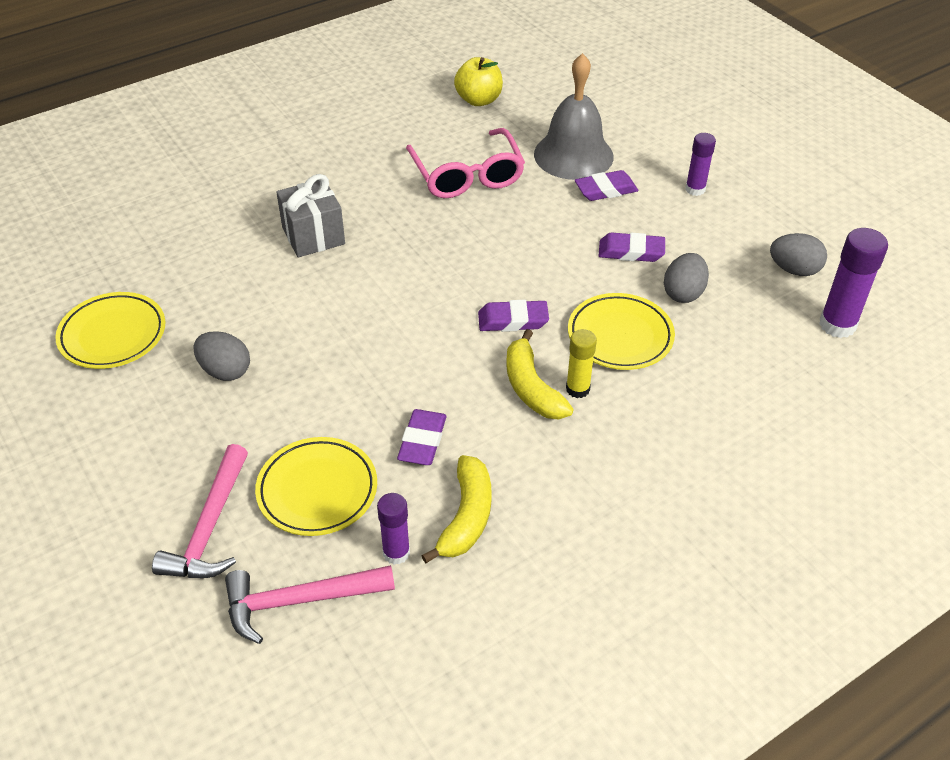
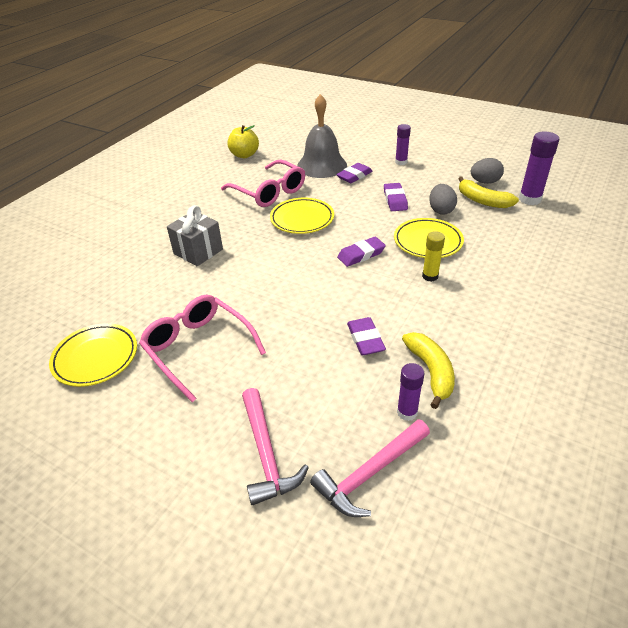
camera: 25 degrees left, 5 degrees down
grey egg [193,331,250,381] -> pink glasses [139,295,266,402]
yellow plate [255,437,377,536] -> yellow plate moved to [270,198,334,234]
yellow banana [506,329,574,420] -> yellow banana moved to [458,176,519,208]
purple eraser [599,232,665,262] -> purple eraser turned 75 degrees counterclockwise [384,183,408,211]

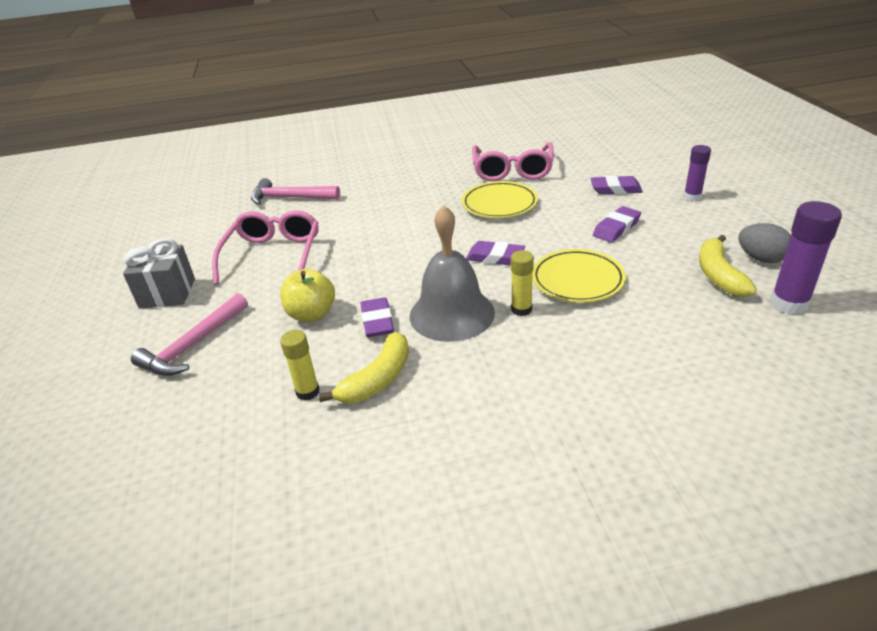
camera: 50 degrees right, 5 degrees down
yellow plate [49,323,137,387] -> none
grey gift [167,205,223,266] -> grey gift moved to [123,238,195,309]
yellow apple [227,125,259,158] -> yellow apple moved to [280,269,335,322]
grey bell [297,94,347,178] -> grey bell moved to [410,205,495,342]
pink hammer [310,419,430,517] -> pink hammer moved to [251,178,340,205]
purple eraser [347,317,386,355] -> purple eraser turned 45 degrees counterclockwise [360,297,394,337]
purple glue stick [397,363,424,421] -> yellow glue stick [280,330,319,400]
grey egg [429,184,457,215] -> none

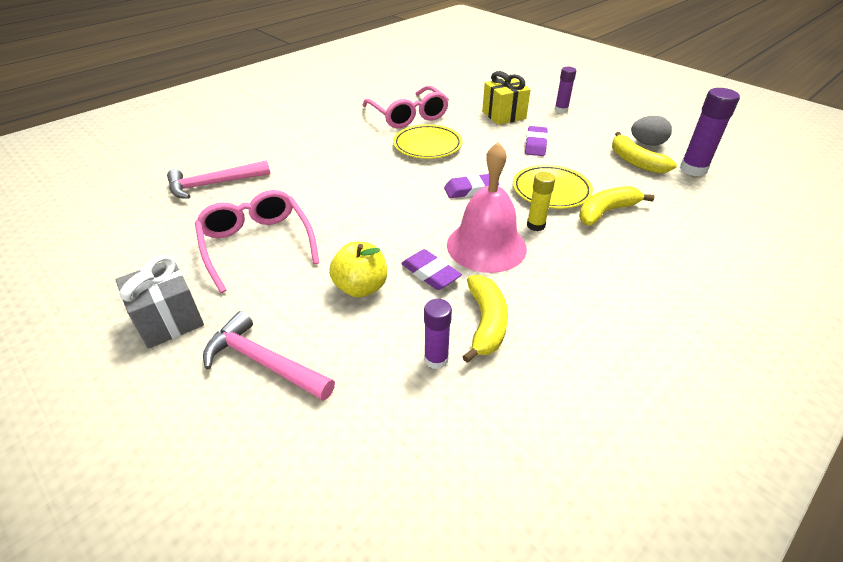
camera: 35 degrees left, 5 degrees up
pink hammer [131,293,248,376] -> pink hammer turned 120 degrees clockwise [203,311,335,401]
yellow glue stick [280,330,319,400] -> purple glue stick [424,299,452,369]
grey bell [410,205,495,342] -> pink bell [447,142,527,273]
purple eraser [590,175,643,194] -> yellow gift [482,71,531,125]
none -> yellow banana [579,186,655,225]

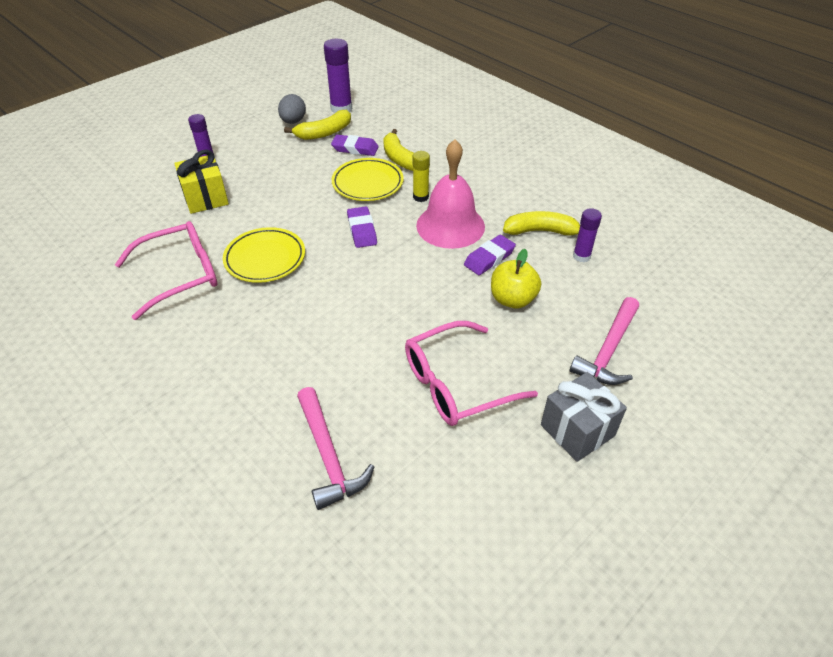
camera: 90 degrees left, 5 degrees up
purple eraser [525,126,548,156] -> purple eraser moved to [331,135,379,156]

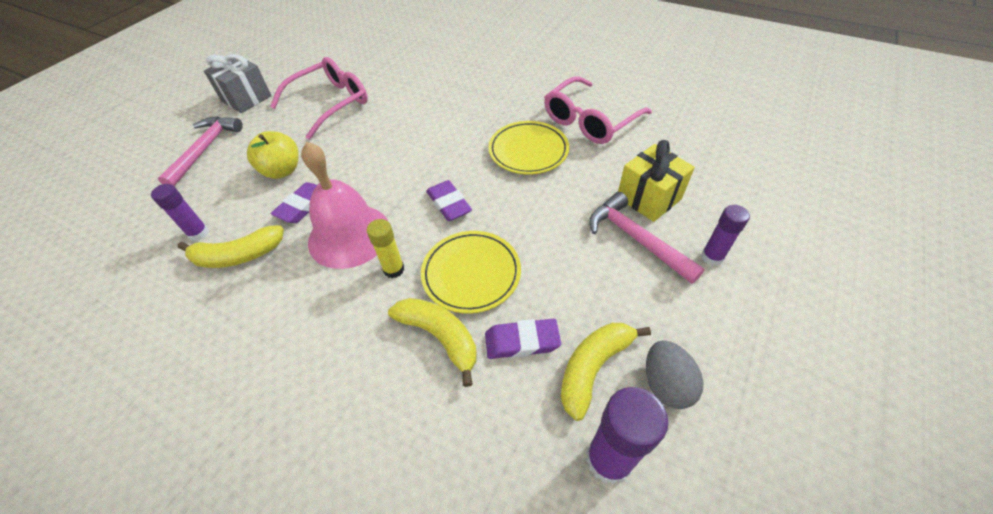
camera: 165 degrees right, 5 degrees up
pink hammer [297,387,374,510] -> pink hammer moved to [589,192,705,284]

